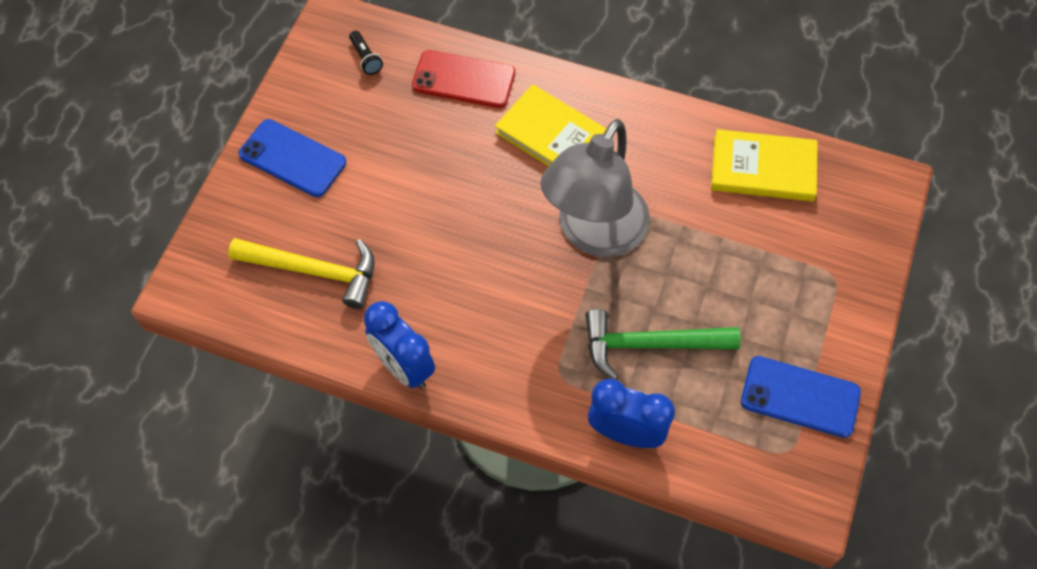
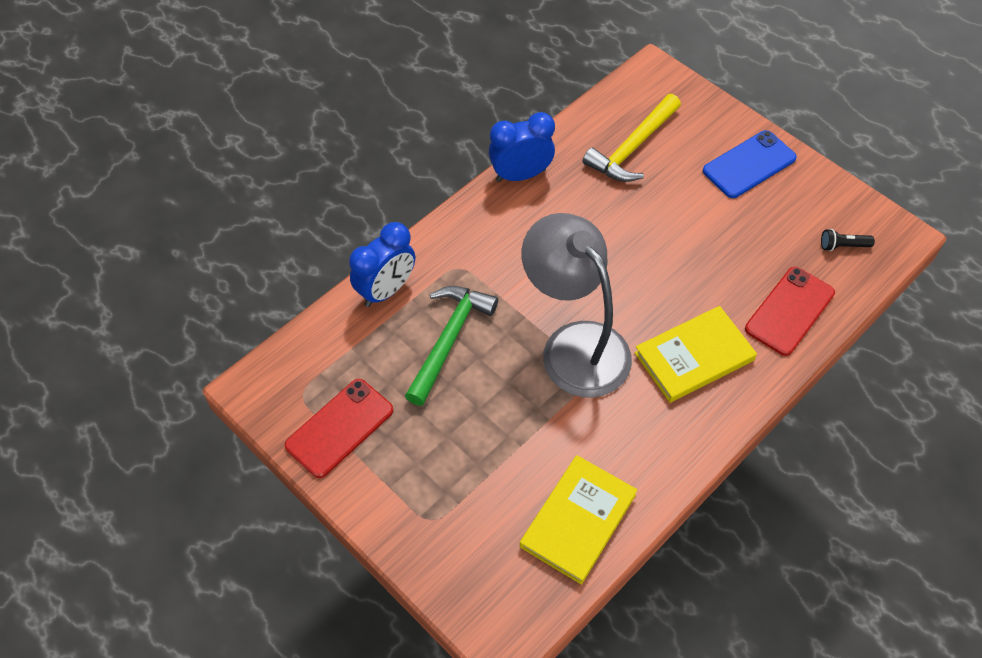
camera: 115 degrees right, 5 degrees down
blue phone [741,356,861,438] -> red phone [285,379,394,478]

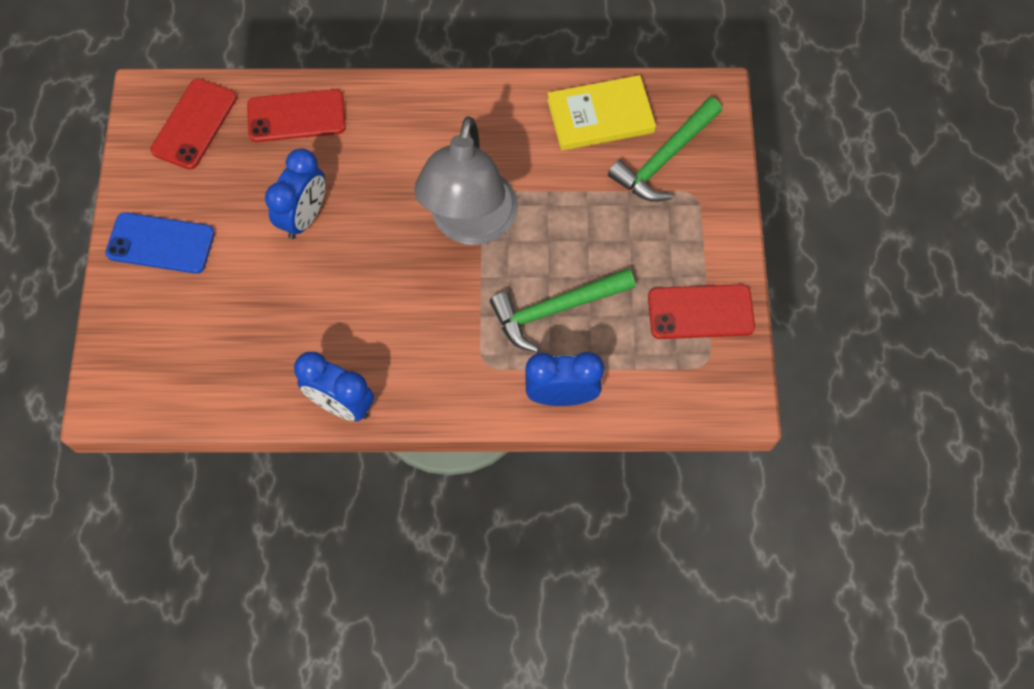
camera: 135 degrees left, 10 degrees up
yellow hammer [583,94,681,182] -> none
yellow book [634,306,757,403] -> none
black flashlight [821,229,875,251] -> red phone [150,78,237,170]
none -> blue clock [265,148,325,239]
none -> green hammer [608,97,722,202]

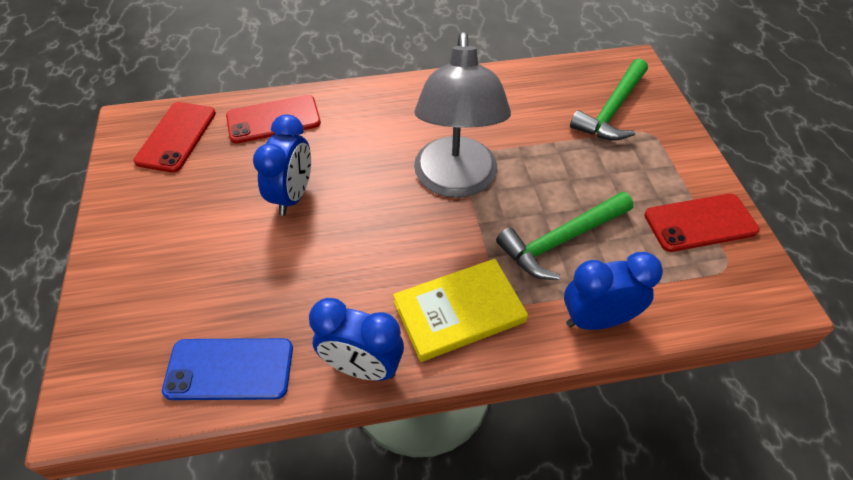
camera: 10 degrees left, 15 degrees down
blue phone [105,212,215,274] -> blue phone moved to [162,338,293,400]
yellow book [547,75,656,151] -> yellow book moved to [393,259,528,362]

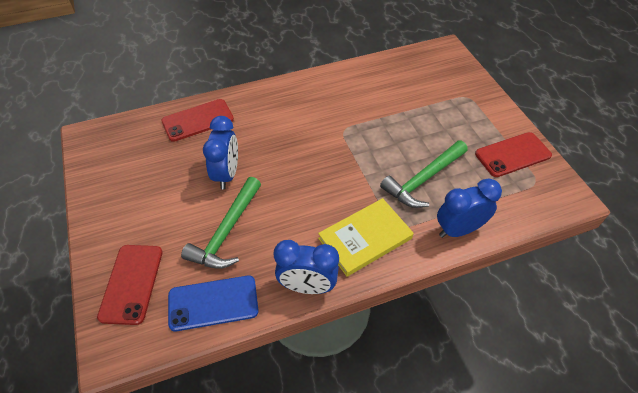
camera: 10 degrees left, 0 degrees up
red phone [134,102,216,173] -> red phone moved to [97,245,163,325]
grey lamp [414,32,511,198] -> none
green hammer [570,58,648,141] -> green hammer moved to [181,177,261,269]

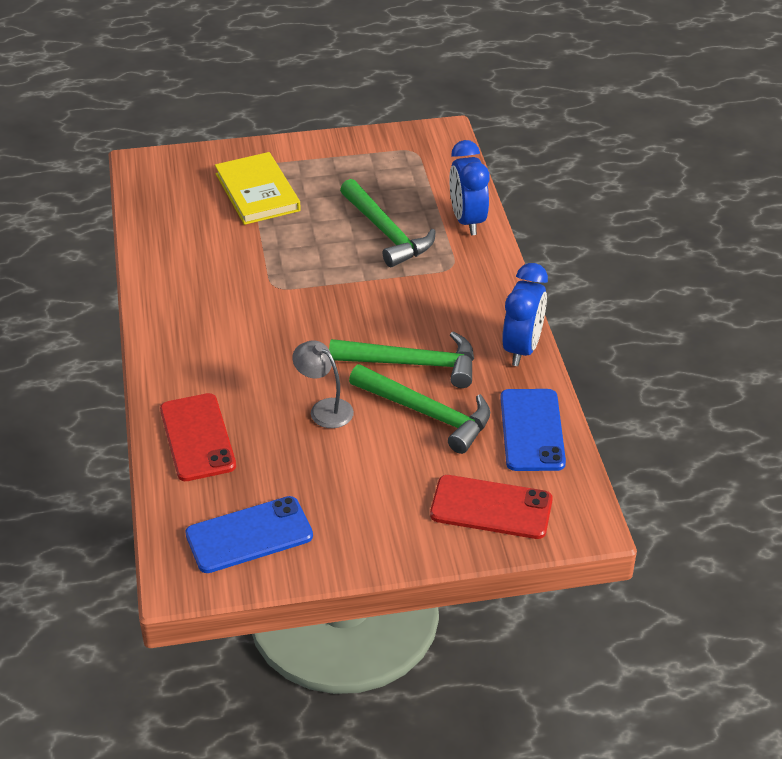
camera: 80 degrees left, 10 degrees down
blue clock [203,116,238,190] -> grey lamp [292,340,354,428]
yellow book [318,198,414,277] -> yellow book moved to [215,152,301,225]
red phone [475,132,552,177] -> none
none -> blue phone [185,496,313,573]
none -> green hammer [329,332,474,388]

